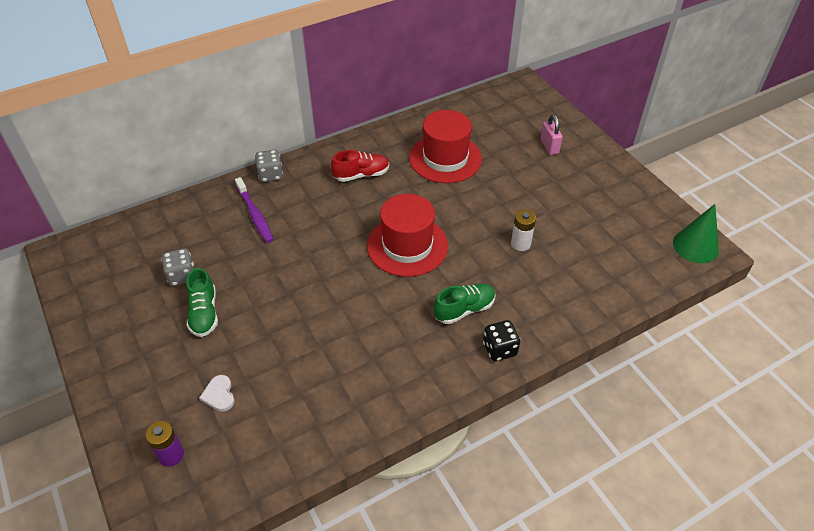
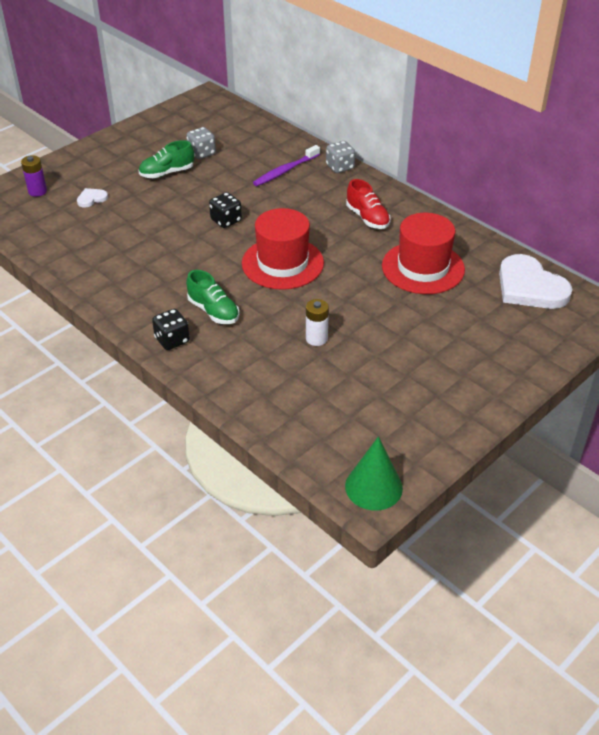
camera: 75 degrees right, 5 degrees down
pink padlock [540,115,563,155] -> none
none -> black dice [209,192,242,228]
none -> white heart [499,254,572,309]

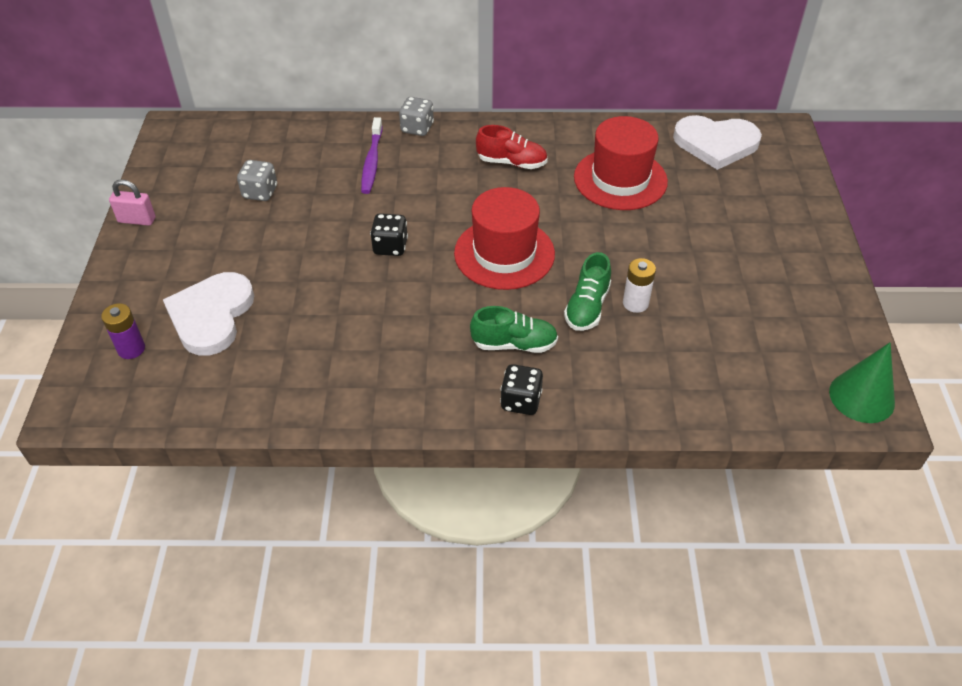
camera: 45 degrees left, 5 degrees up
white heart [77,188,108,207] -> white heart [163,272,254,356], size x2.27
green shoe [139,140,194,178] -> green shoe moved to [564,252,611,331]
none -> pink padlock [109,179,156,226]

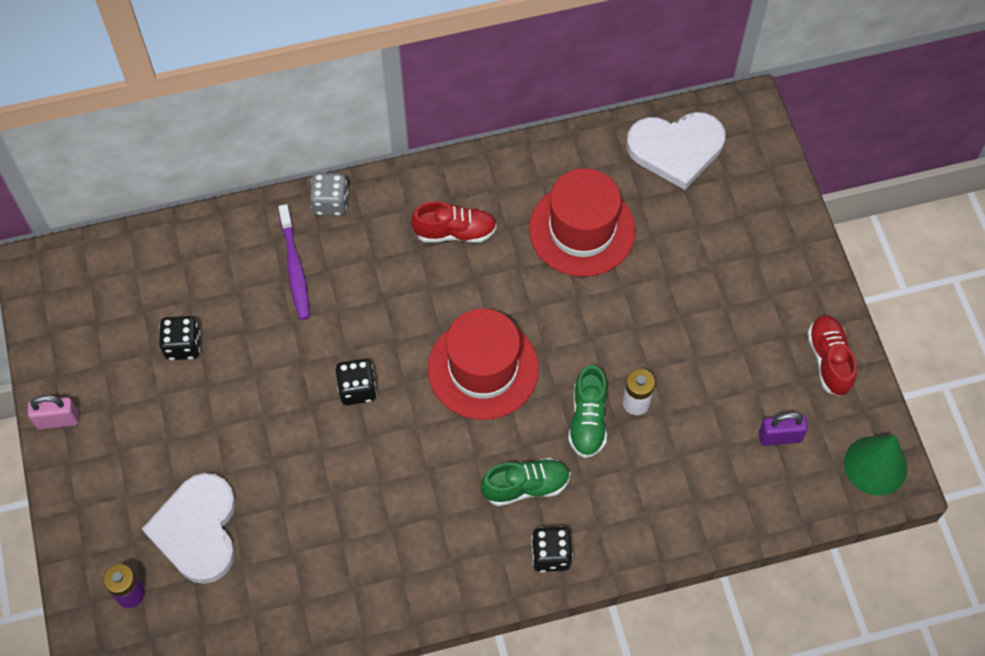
camera: 15 degrees left, 15 degrees up
grey dice [237,160,277,201] -> black dice [159,316,201,360]
none -> purple padlock [759,412,808,446]
none -> red shoe [807,315,857,396]

